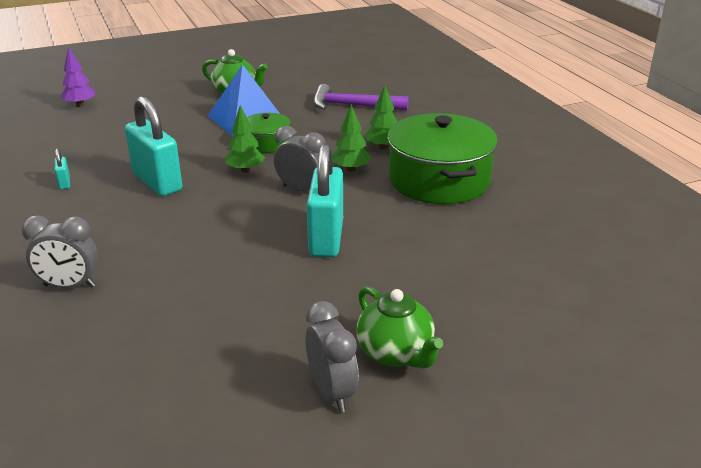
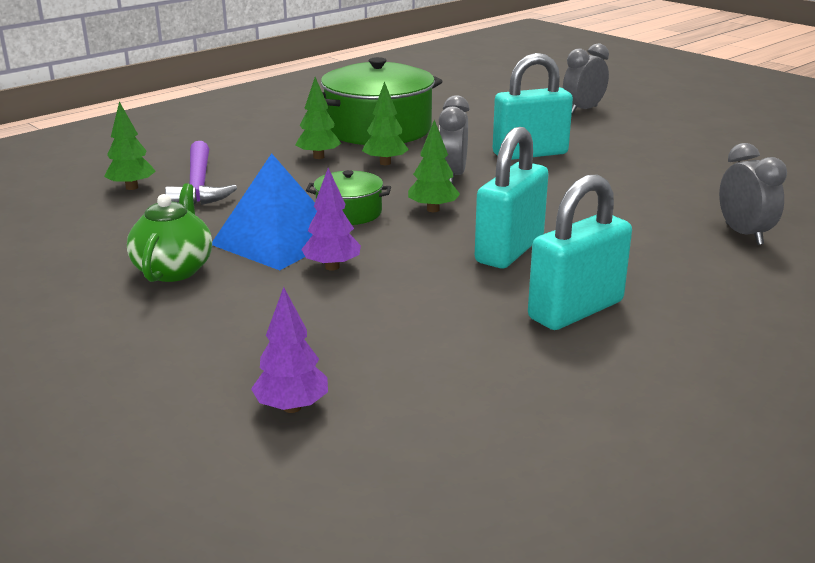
camera: 110 degrees left, 5 degrees down
turquoise padlock [54,149,70,189] -> turquoise padlock [528,175,632,330], size x2.41
grey clock [306,301,359,412] -> grey clock moved to [563,43,609,114]
green teapot [357,286,443,369] -> none
none -> green tree [104,101,156,190]
none -> purple tree [301,168,361,271]

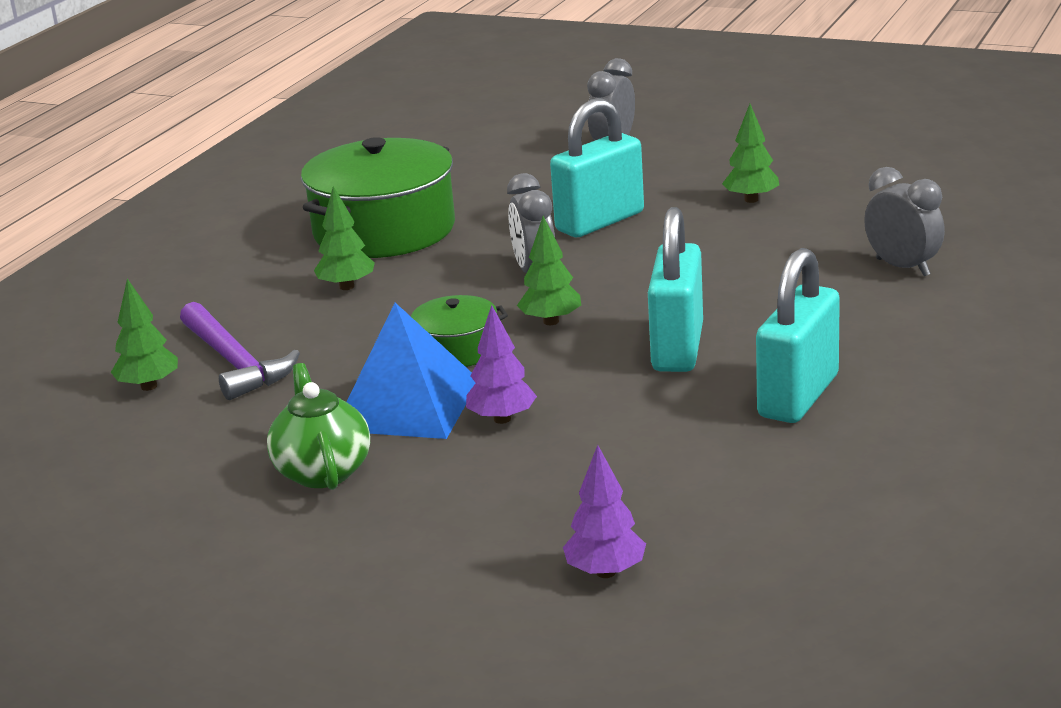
camera: 20 degrees left, 0 degrees up
green tree [362,81,409,165] -> green tree moved to [722,104,779,203]

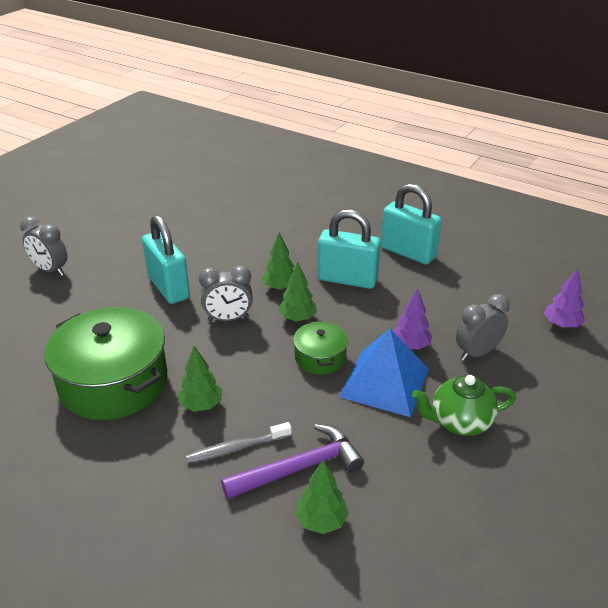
camera: 85 degrees left, 10 degrees up
green tree [722,104,779,203] -> green tree moved to [262,233,294,290]
grey clock [864,167,945,276] -> grey clock moved to [456,294,510,361]
none -> grey toothbrush [185,422,292,463]

